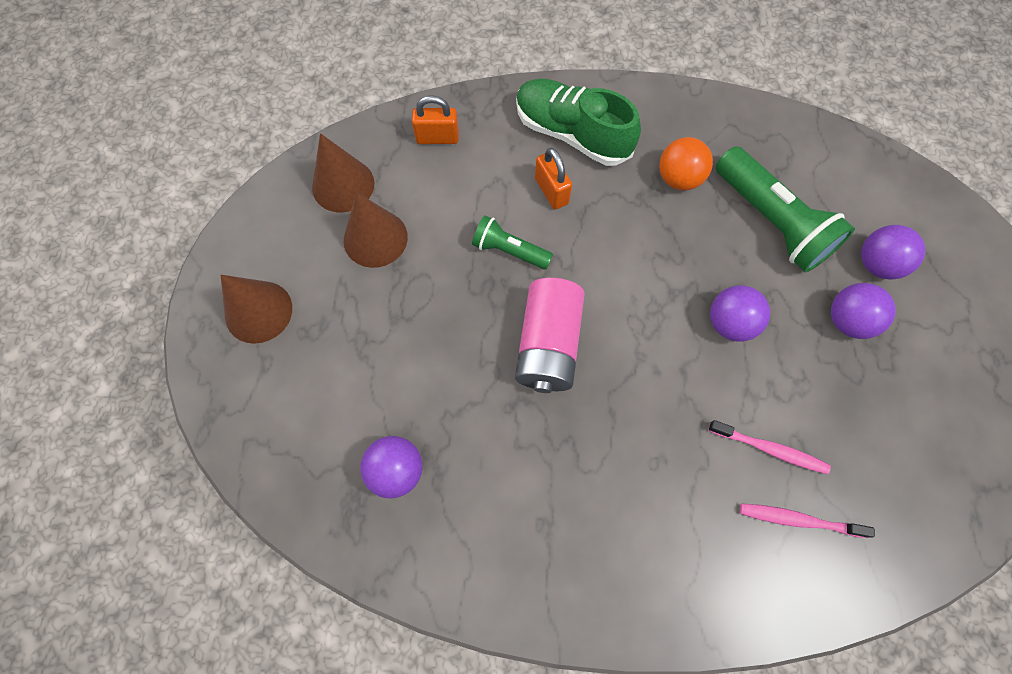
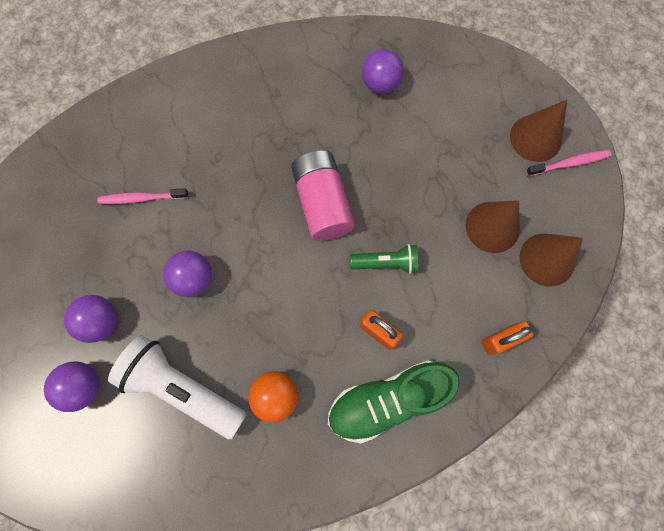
camera: 155 degrees right, 5 degrees up
green shoe [516,79,641,166] -> green shoe turned 150 degrees clockwise [328,360,460,443]
green flashlight [716,146,855,272] -> white flashlight [108,335,247,439]
pink toothbrush [740,504,875,538] -> pink toothbrush moved to [526,150,612,176]

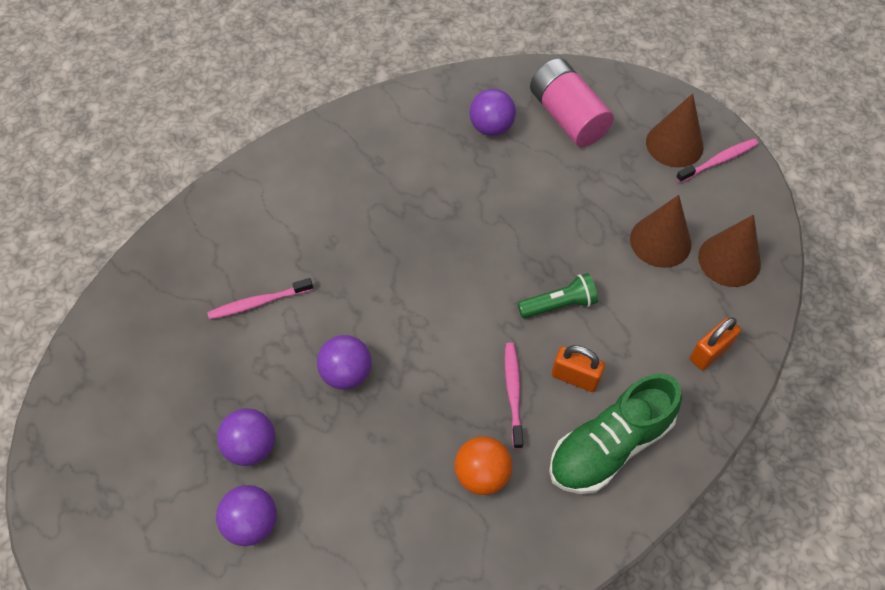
camera: 15 degrees left, 15 degrees down
white flashlight [108,335,247,439] -> none
pink battery [291,150,355,241] -> pink battery moved to [530,59,614,147]
none -> pink toothbrush [505,343,523,449]

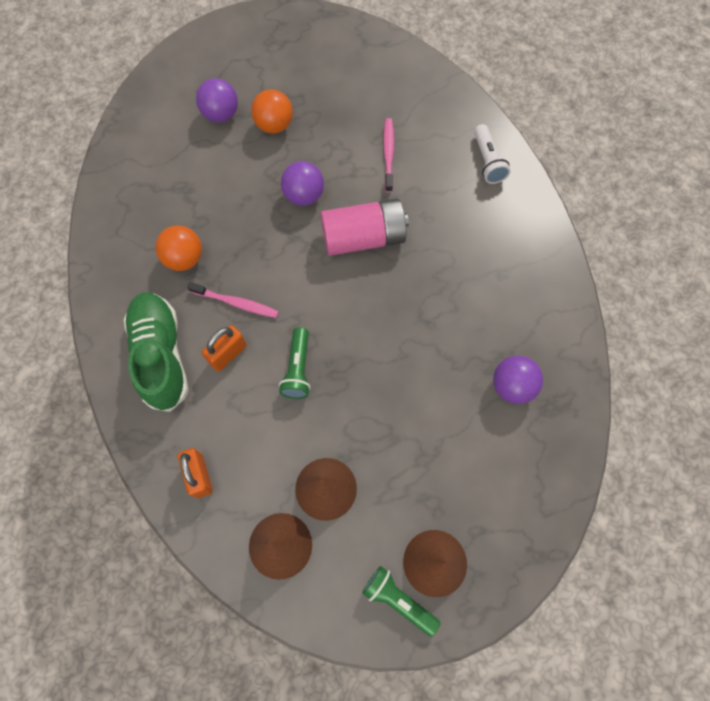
camera: 110 degrees right, 10 degrees up
purple ball [217,408,275,466] -> orange ball [251,89,293,134]
pink battery [530,59,614,147] -> pink battery moved to [321,199,409,256]
pink toothbrush [676,139,758,183] -> green flashlight [362,566,441,637]
none -> white flashlight [474,124,510,184]

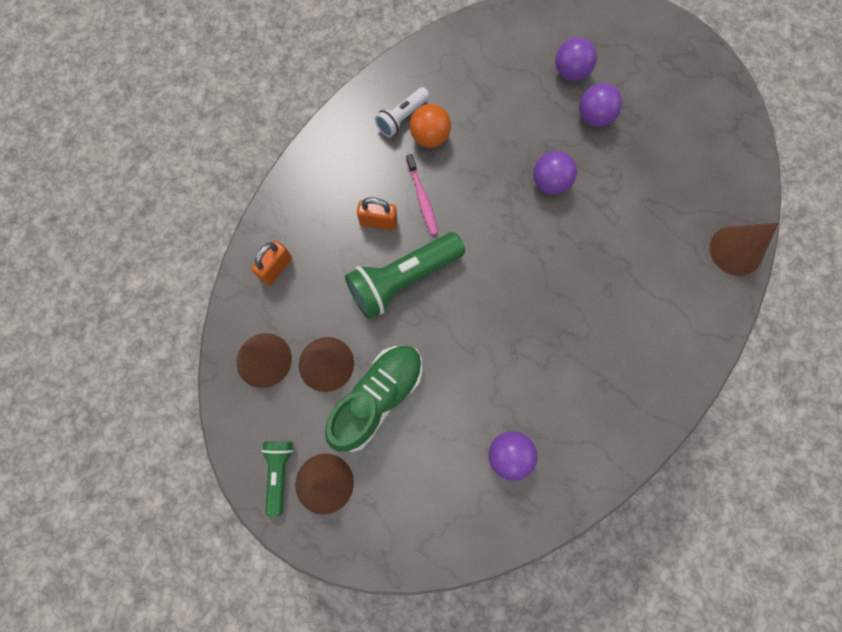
camera: 55 degrees right, 5 degrees up
green shoe [124,292,189,412] -> green shoe moved to [325,346,422,452]
orange ball [251,89,293,134] -> purple ball [579,83,622,127]
green flashlight [279,327,310,399] -> green flashlight [345,232,465,319], size x1.81
pink battery [321,199,409,256] -> none
pink toothbrush [383,118,394,192] -> none
white flashlight [474,124,510,184] -> white flashlight moved to [375,87,429,137]
none -> brown cone [710,223,778,276]

